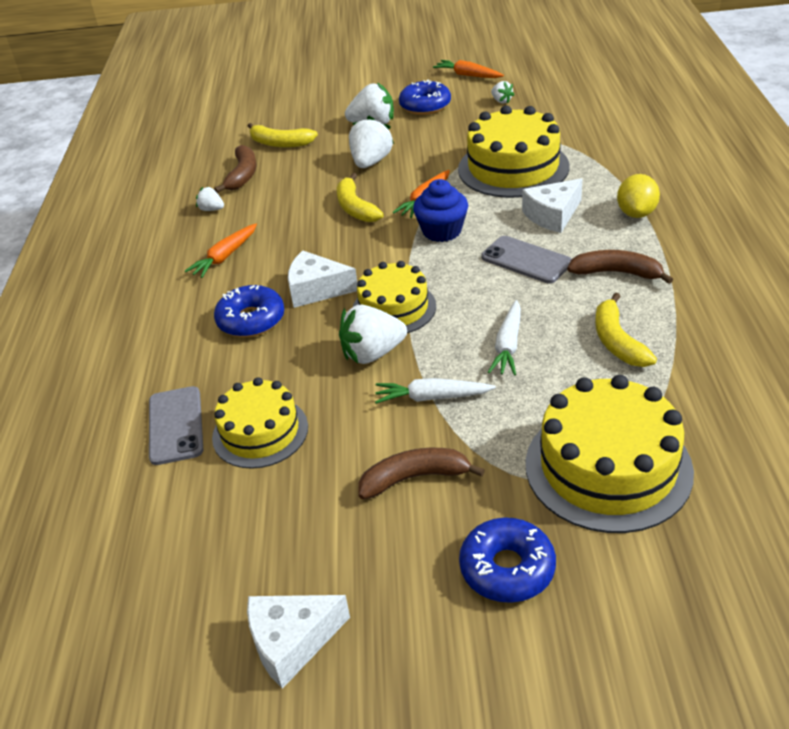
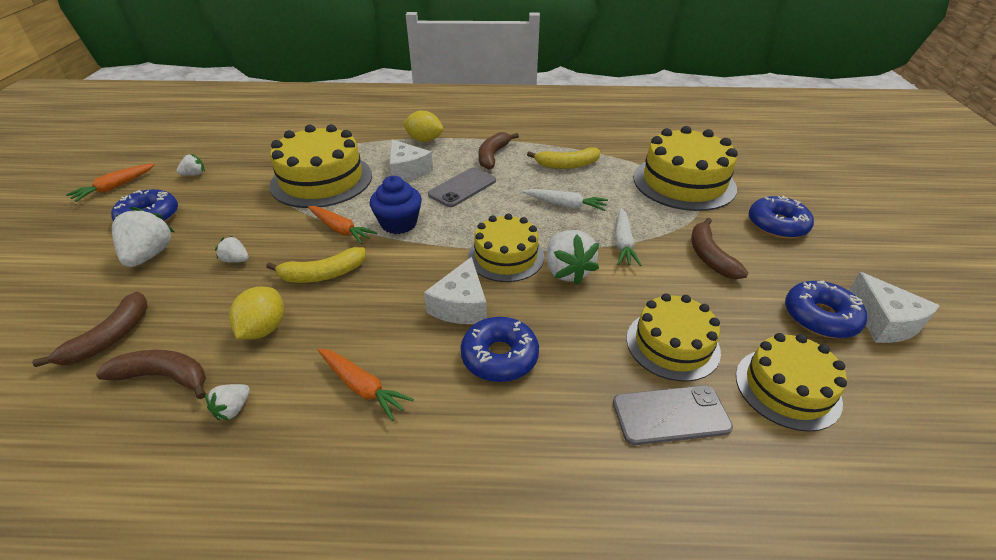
camera: 90 degrees left, 0 degrees up
yellow banana [248,123,318,148] -> brown banana [32,292,148,367]
white strawberry [349,116,394,168] -> white strawberry [215,236,249,263], size x0.52
none -> yellow lemon [229,287,284,339]
none -> yellow cake [736,333,847,432]
none -> blue donut [785,280,867,338]

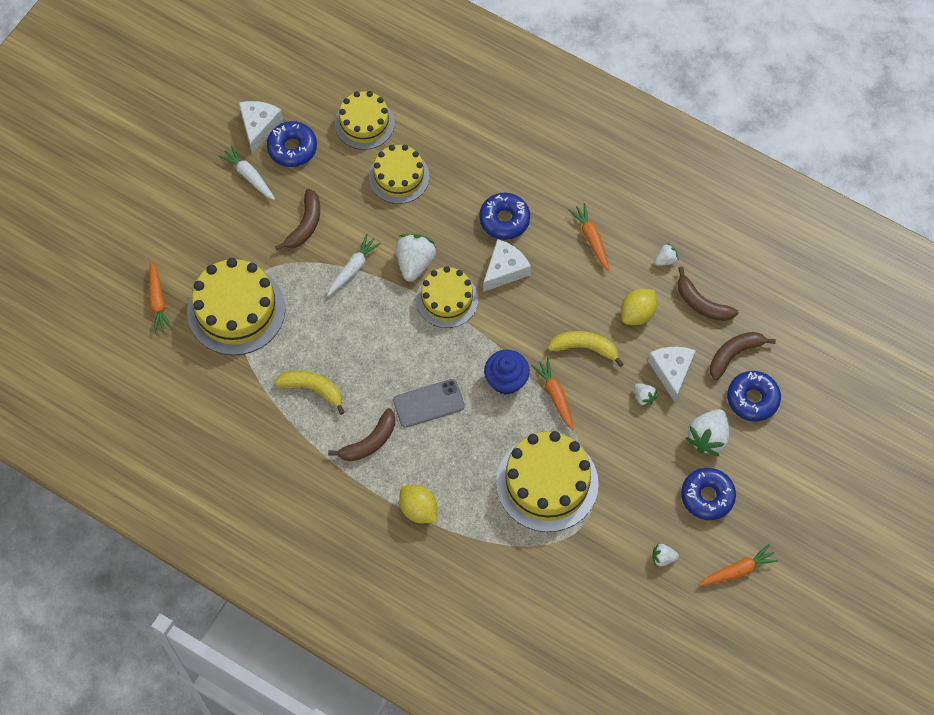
camera: 150 degrees left, 25 degrees up
white cheese [390,139,433,181] -> white cheese moved to [648,347,696,402]
white carrot [522,189,608,211] -> white carrot moved to [219,145,275,200]
grey phone [613,385,733,445] -> none
blue donut [749,196,814,239] -> blue donut moved to [727,371,781,421]
none -> orange carrot [149,262,172,333]

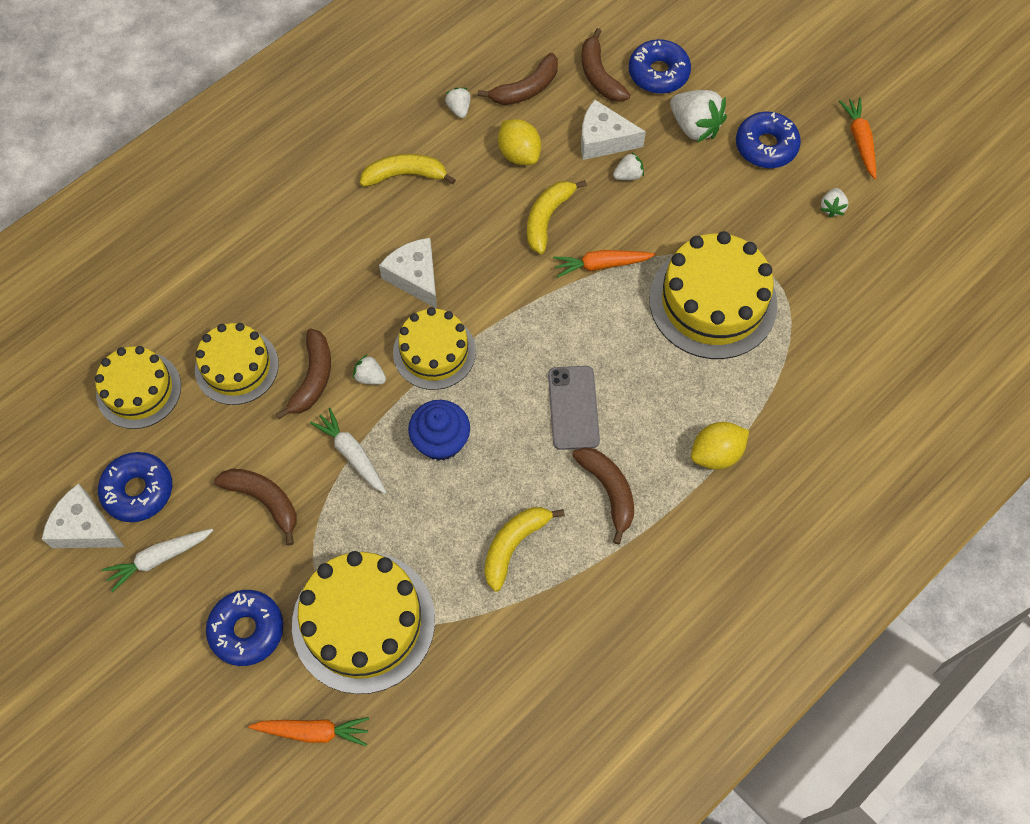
camera: 75 degrees left, 0 degrees up
white strawberry [396,234,436,282] -> white strawberry [353,354,386,385], size x0.52
blue donut [479,193,530,240] -> blue donut moved to [206,590,284,666]
blue cupcake [484,350,530,395] -> blue cupcake moved to [408,400,470,461]
orange carrot [569,203,609,271] -> yellow banana [360,154,456,187]
none -> brown banana [276,329,331,419]

